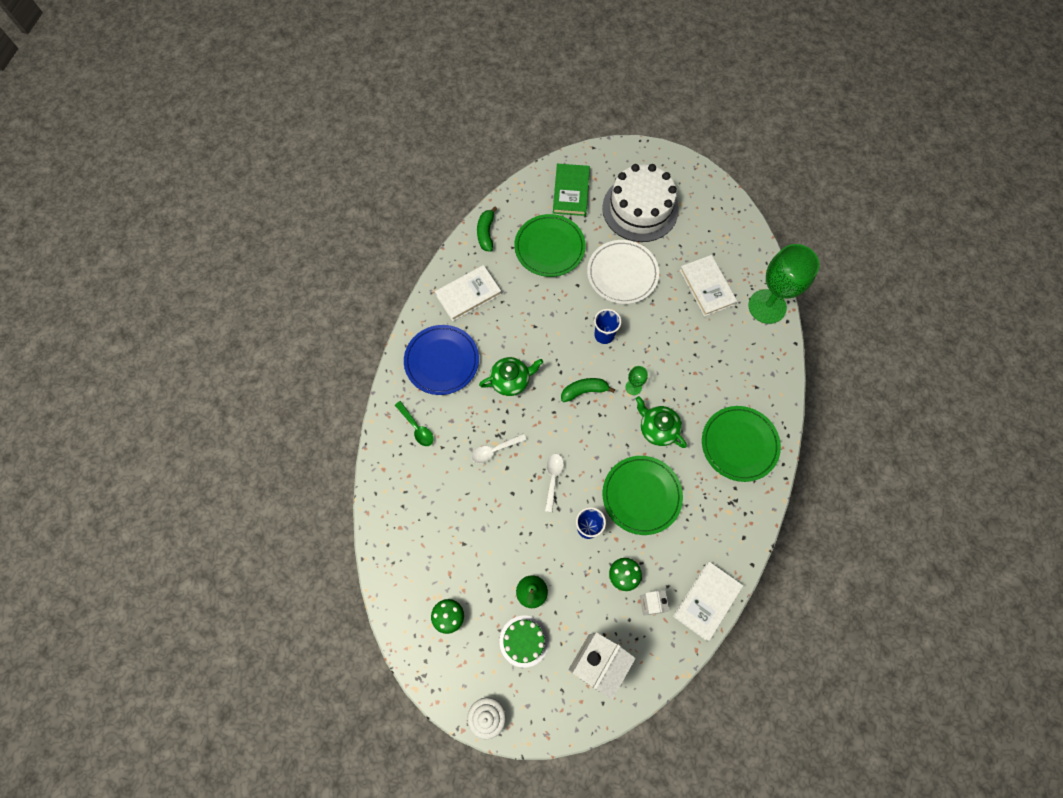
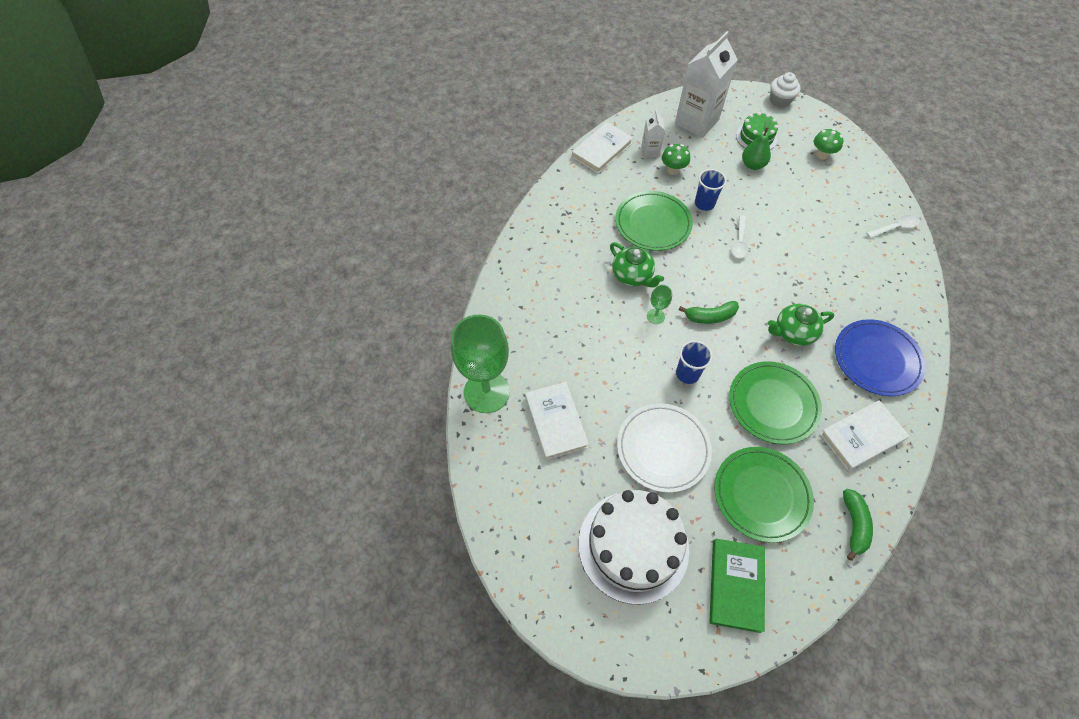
camera: 175 degrees left, 10 degrees down
green spoon [395,401,433,446] -> none
white spoon [471,433,527,463] -> white spoon moved to [866,215,920,238]
green plate [702,406,781,482] -> green plate moved to [729,361,822,444]

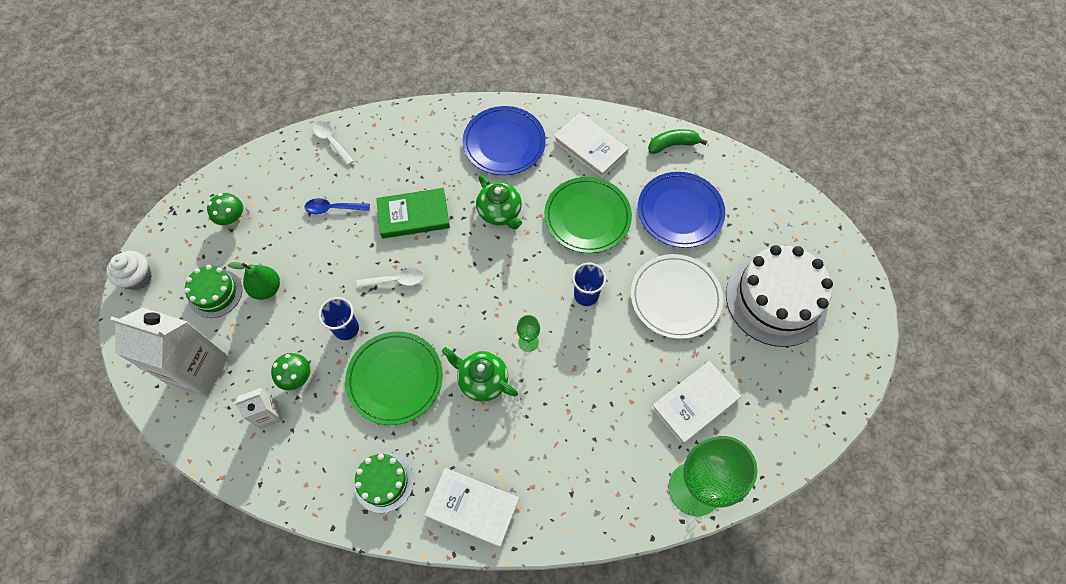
camera: 110 degrees left, 5 degrees up
white book [572,122,633,174] -> white book moved to [425,468,519,548]
green teapot [610,242,664,287] -> green teapot turned 90 degrees counterclockwise [442,347,518,402]
green banana [679,301,739,324] -> none
green book [709,539,765,633] -> green book moved to [376,188,450,238]
green plate [714,447,814,543] -> blue plate [638,172,725,248]
none -> blue spoon [304,198,370,214]
none -> green cake [354,452,414,513]

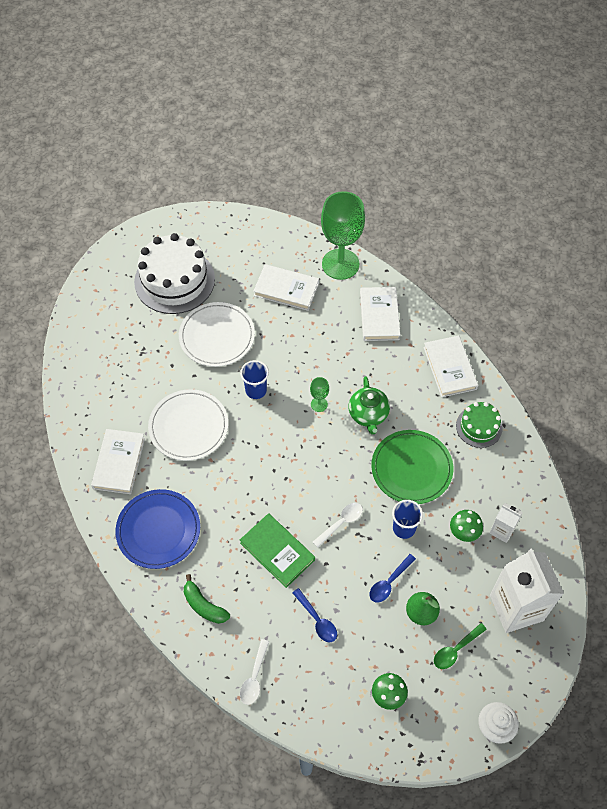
camera: 125 degrees left, 5 degrees down
green cake [184,265,242,318] -> green spoon [434,623,487,669]
white spoon [357,268,424,288] -> white spoon turned 90 degrees clockwise [313,503,363,548]
green teapot [476,175,522,230] -> none
green plate [544,177,632,253] -> white plate [148,389,228,461]
blue plate [638,172,725,248] -> none
green banana [648,129,707,154] -> green banana moved to [184,574,230,624]
none -> white book [360,287,400,341]
none -> blue spoon [369,554,416,603]

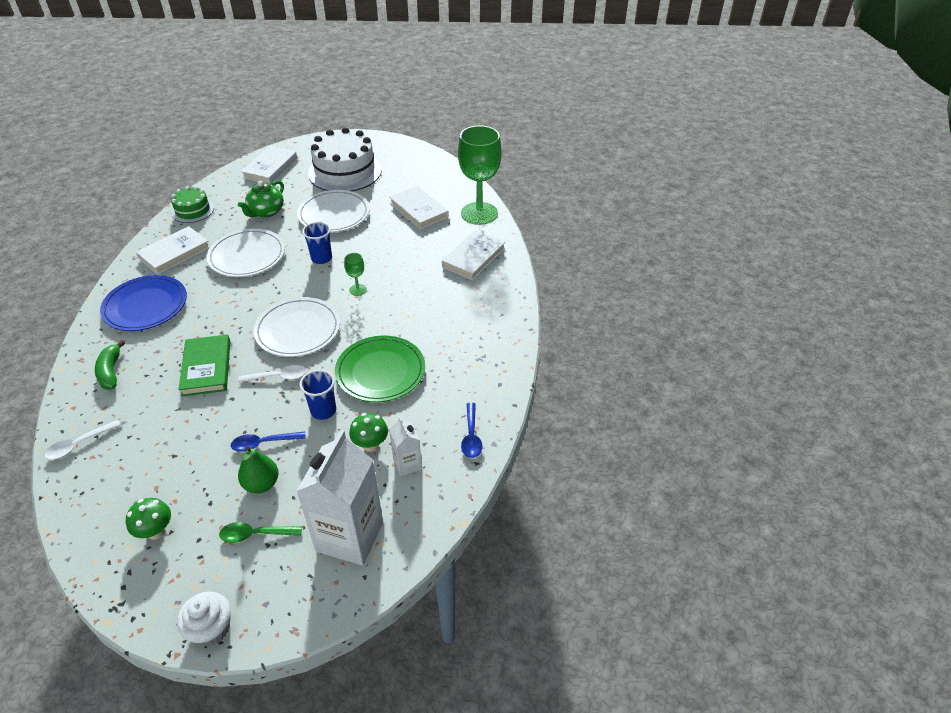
camera: 35 degrees right, 15 degrees down
blue spoon [292,588,337,642] -> blue spoon moved to [461,403,482,458]
green teapot [348,376,390,434] -> green teapot moved to [238,180,284,218]
white book [423,336,478,397] -> white book moved to [241,146,297,184]
green cake [456,402,502,448] -> green cake moved to [171,186,214,223]
none -> white plate [253,297,340,357]

